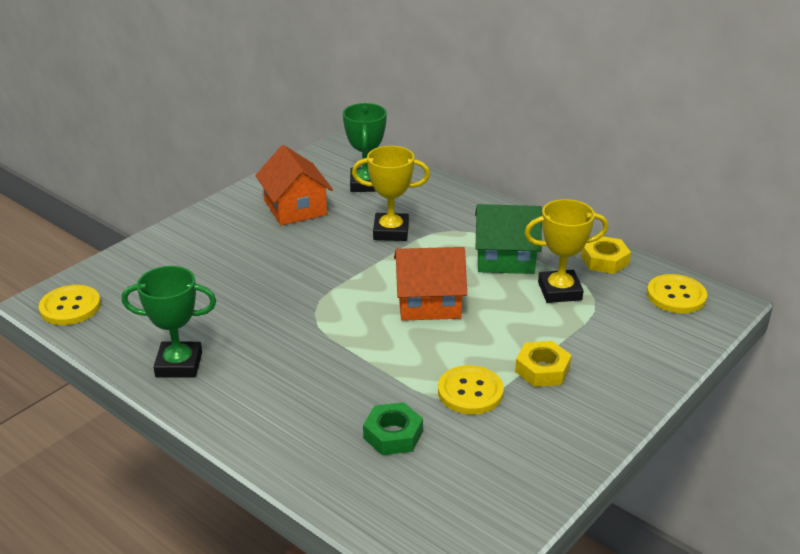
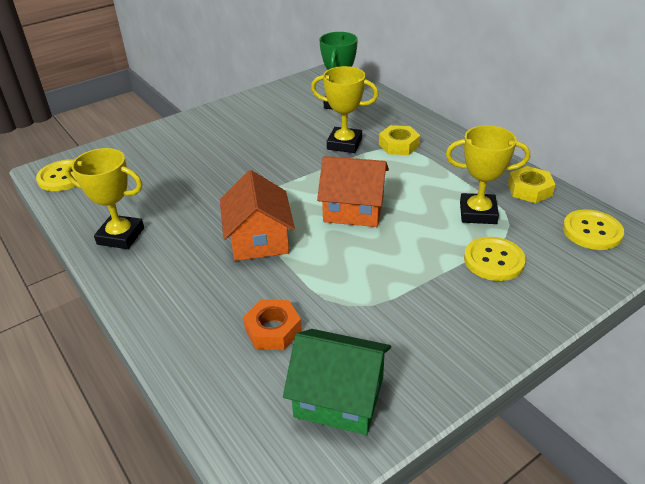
camera: 15 degrees right, 5 degrees up
green trophy [122,266,216,378] -> yellow trophy [65,148,144,249]
orange house [255,145,333,225] -> orange house moved to [220,170,295,261]
green nut [363,402,423,455] -> orange nut [243,299,302,350]
yellow button [438,365,504,414] -> yellow button moved to [464,237,526,281]
green house [475,204,542,274] -> green house moved to [283,329,391,435]
yellow nut [515,341,572,387] -> yellow nut moved to [379,125,420,155]

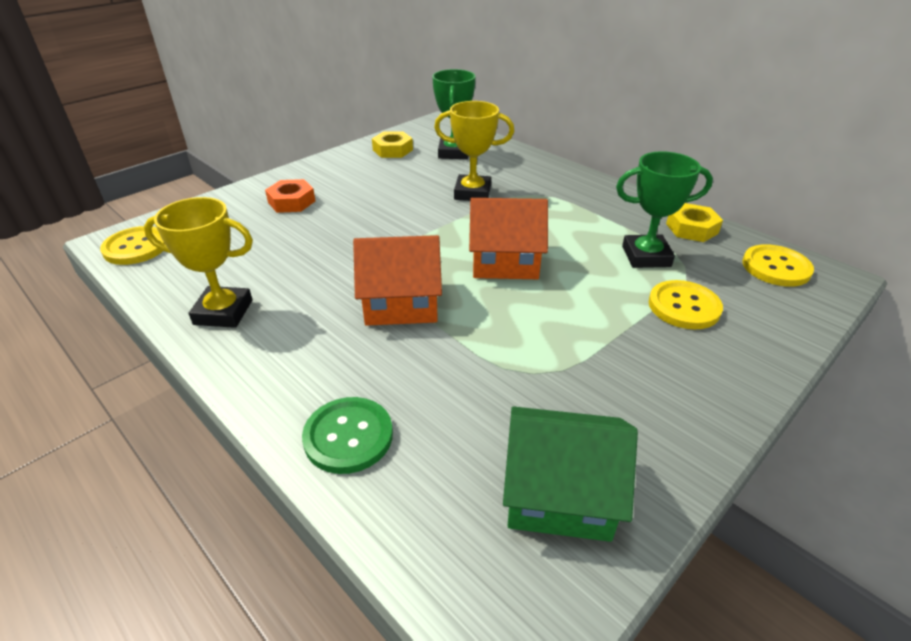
camera: 10 degrees left, 0 degrees up
orange house [220,170,295,261] -> orange house turned 75 degrees counterclockwise [353,235,442,326]
orange nut [243,299,302,350] -> orange nut moved to [265,179,315,213]
yellow nut [379,125,420,155] -> yellow nut moved to [372,131,413,158]
yellow trophy [446,125,530,224] -> green trophy [616,151,713,268]
none -> green button [302,397,393,474]

